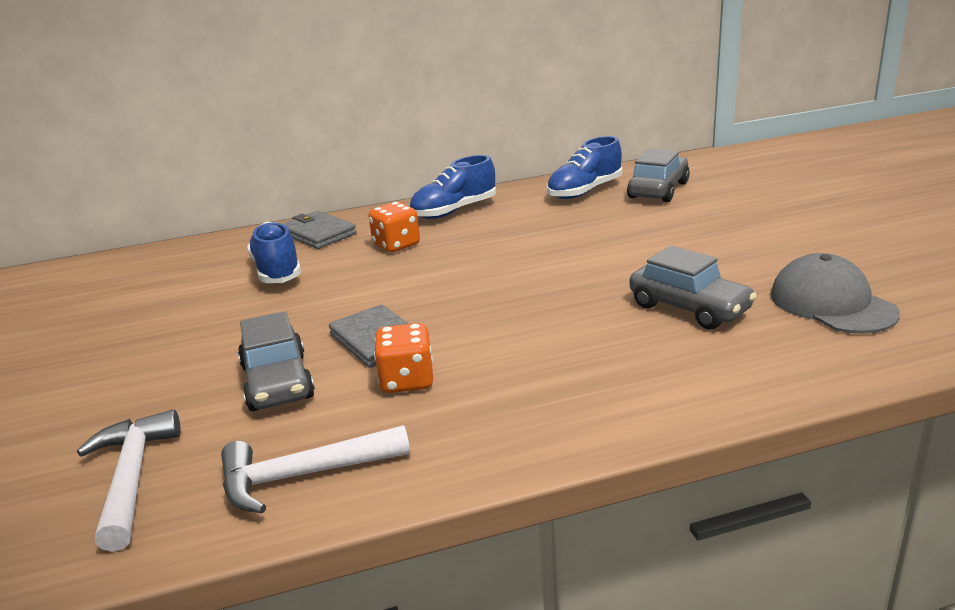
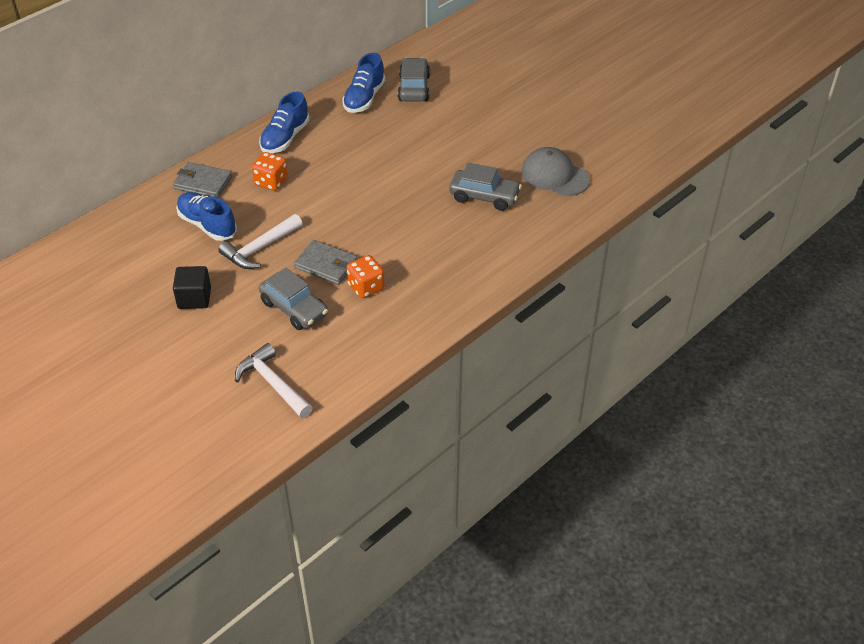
camera: 30 degrees left, 20 degrees up
white hammer [221,425,410,513] -> white hammer moved to [218,214,303,269]
none -> black cube [173,266,211,309]

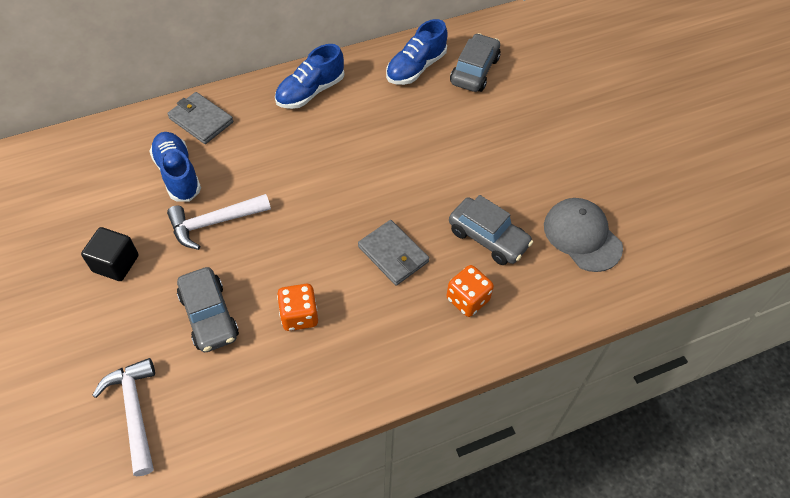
camera: 20 degrees right, 10 degrees up
orange dice [252,152,288,191] -> orange dice moved to [446,265,494,317]
grey wallet [294,240,358,285] -> grey wallet moved to [358,220,429,286]

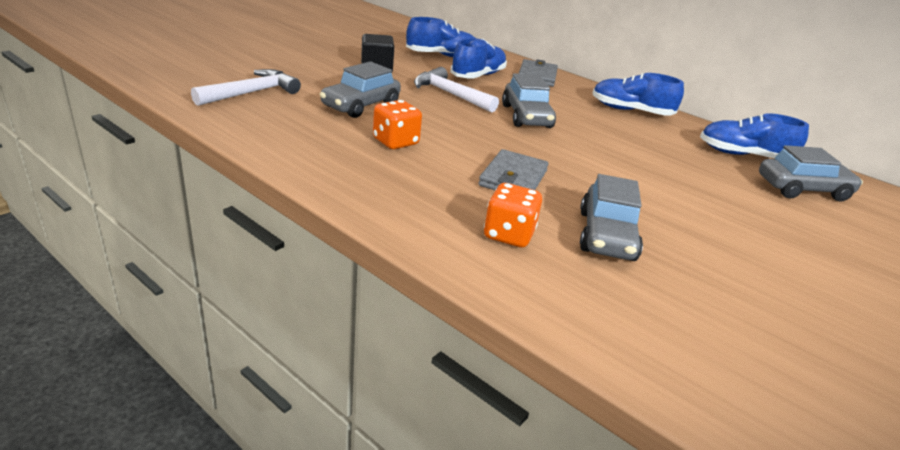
camera: 60 degrees right, 25 degrees down
grey cap [544,198,623,272] -> none
none -> blue shoe [406,17,475,57]
none -> grey car [502,73,556,128]

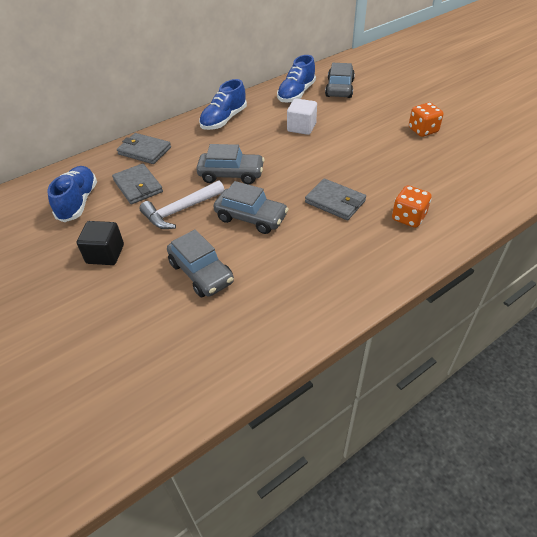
camera: 70 degrees left, 15 degrees up
white hammer [191,69,301,106] -> none
orange dice [373,100,422,149] -> orange dice moved to [409,102,443,137]
blue shoe [451,38,507,78] -> grey wallet [112,163,163,204]
grey car [580,174,643,261] -> grey car moved to [213,181,288,234]
none -> white cube [287,98,317,135]

